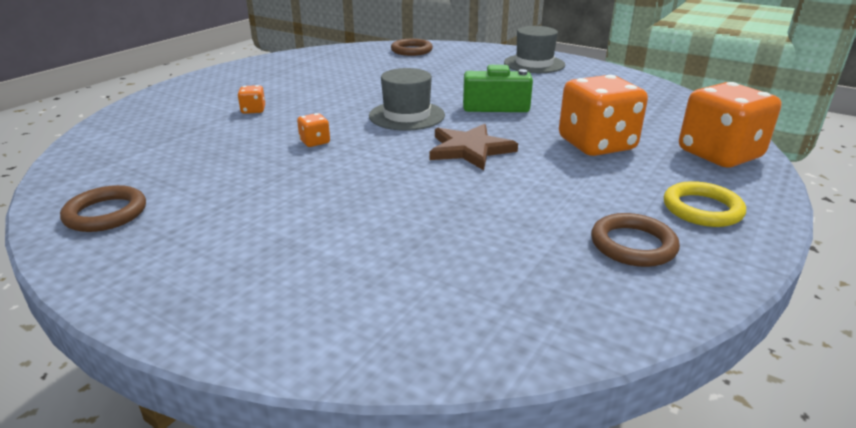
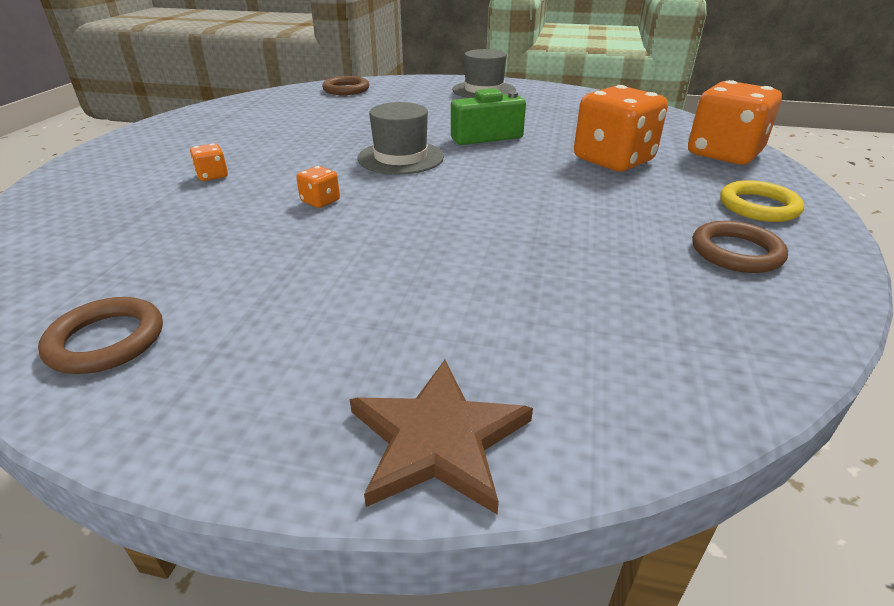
camera: 20 degrees left, 5 degrees up
brown star [430,124,518,170] -> brown star moved to [350,360,533,515]

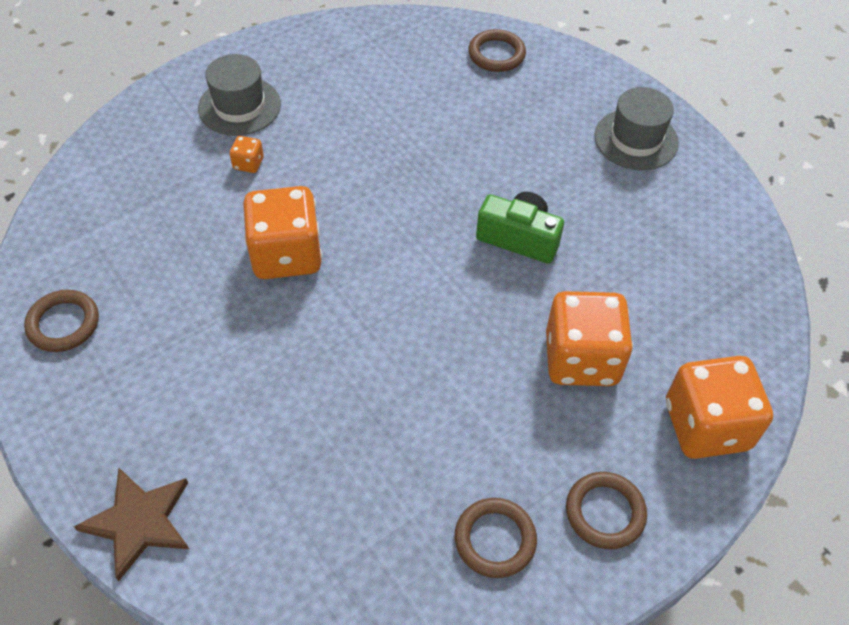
camera: 40 degrees right, 20 degrees up
orange dice [296,166,340,208] -> orange dice [243,186,322,279], size x2.39
grey hat [357,102,444,175] -> grey hat moved to [198,54,281,136]
yellow ring [720,180,804,222] -> brown ring [566,472,647,549]

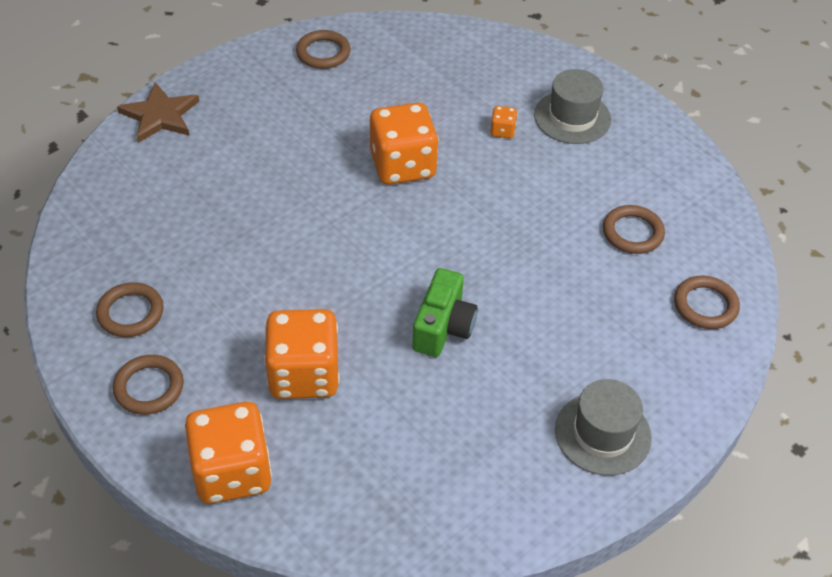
camera: 85 degrees right, 5 degrees down
none -> brown ring [603,205,665,254]

